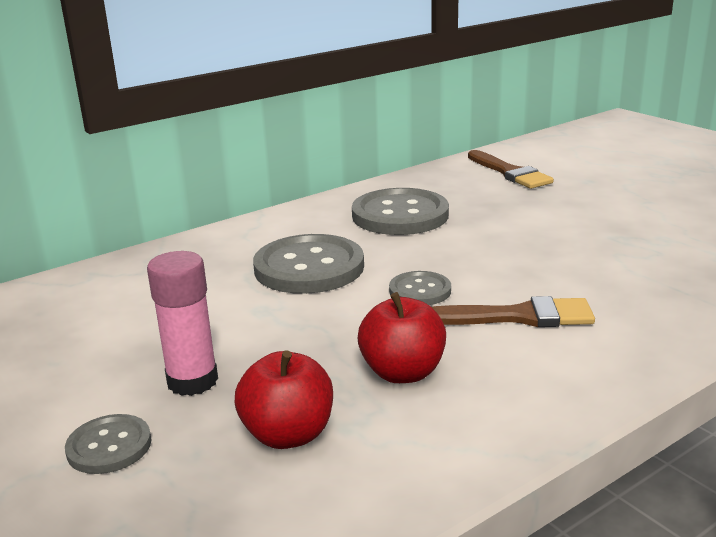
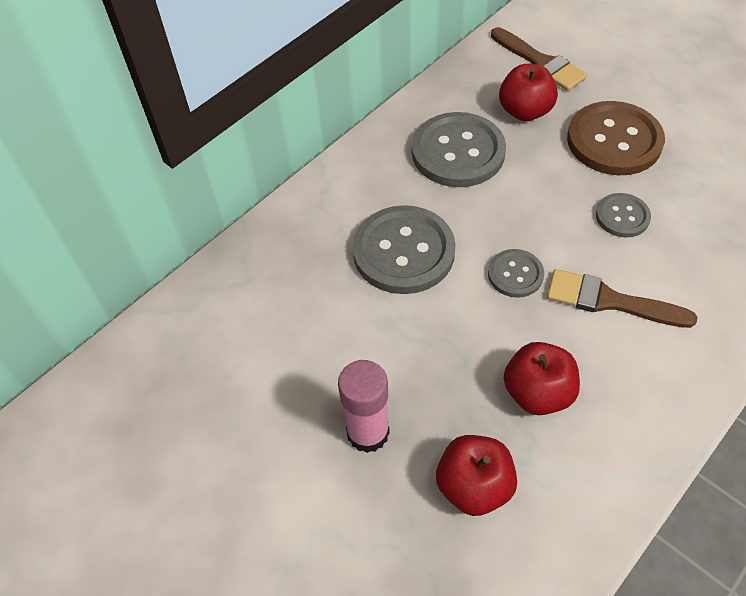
camera: 10 degrees left, 30 degrees up
grey button [65,414,152,474] -> grey button moved to [596,193,651,238]
brown brush [432,296,595,327] -> brown brush turned 150 degrees counterclockwise [547,269,697,328]
none -> red apple [499,64,558,121]
none -> brown button [567,101,665,175]

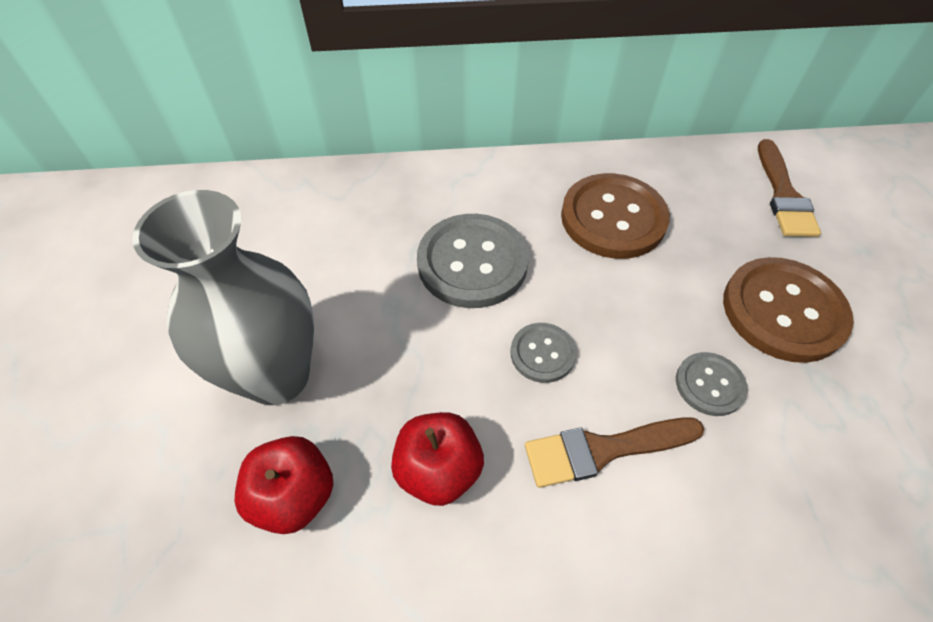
camera: 40 degrees right, 0 degrees up
pink glue stick [338,360,390,453] -> grey vase [132,190,314,405]
grey button [412,112,506,187] -> brown button [561,173,670,259]
red apple [499,64,558,121] -> none
brown brush [547,269,697,328] -> brown brush turned 75 degrees counterclockwise [525,417,704,488]

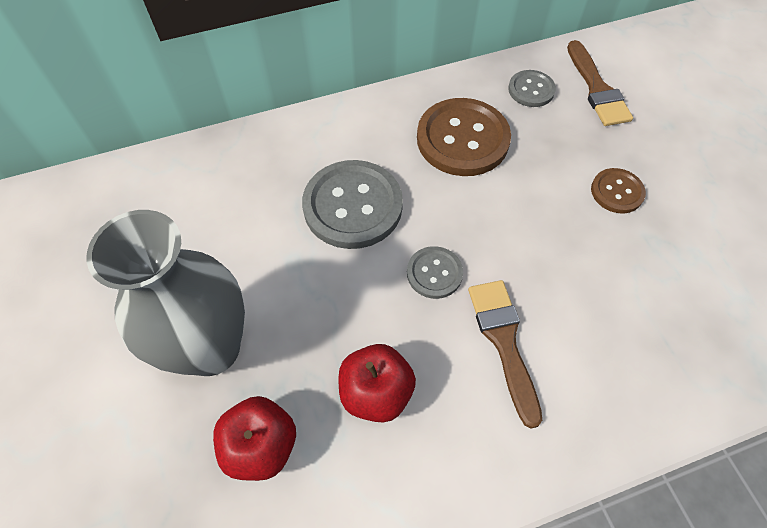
camera: 15 degrees left, 5 degrees up
brown brush [525,417,704,488] -> brown brush turned 105 degrees clockwise [468,280,542,429]
grey button [676,352,748,416] -> grey button moved to [508,70,556,107]
brown button [723,257,854,363] -> brown button [591,168,646,213], size x0.53

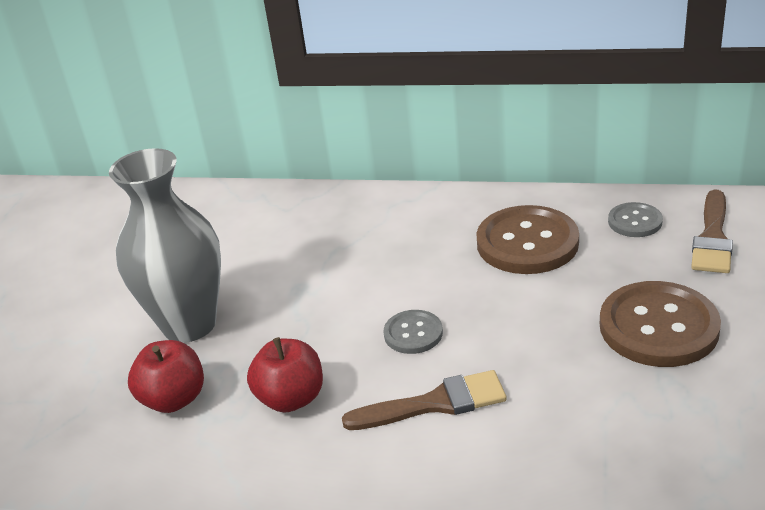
camera: 35 degrees right, 25 degrees down
grey button [302,160,403,249] -> none
brown brush [468,280,542,429] -> brown brush turned 60 degrees clockwise [342,370,507,430]
brown button [591,168,646,213] -> brown button [600,281,721,367], size x1.90

